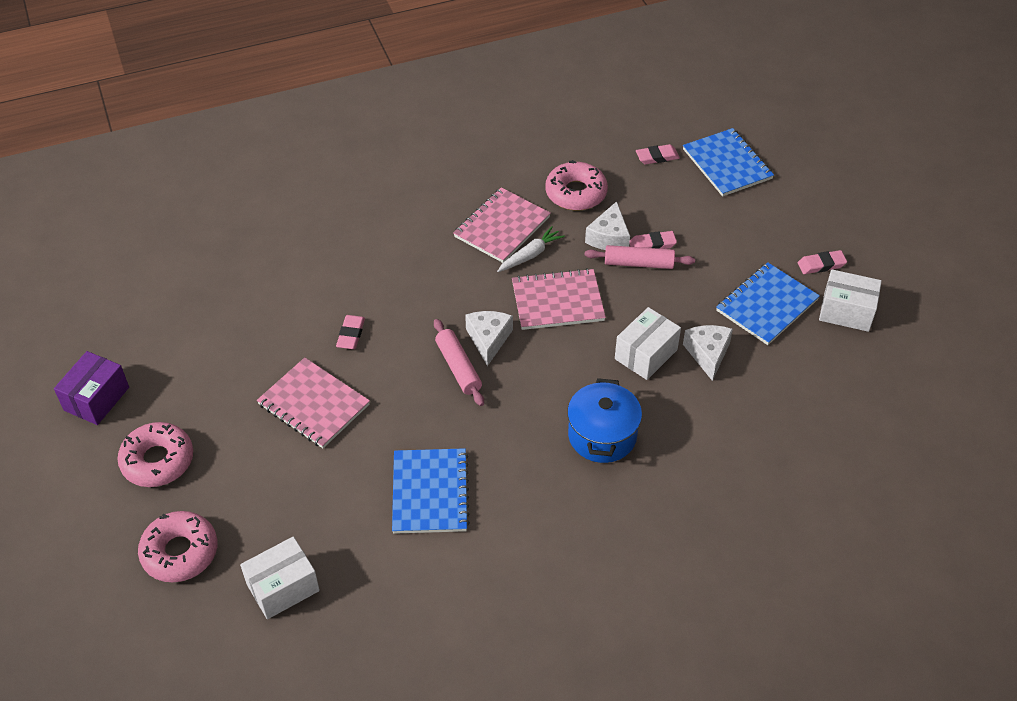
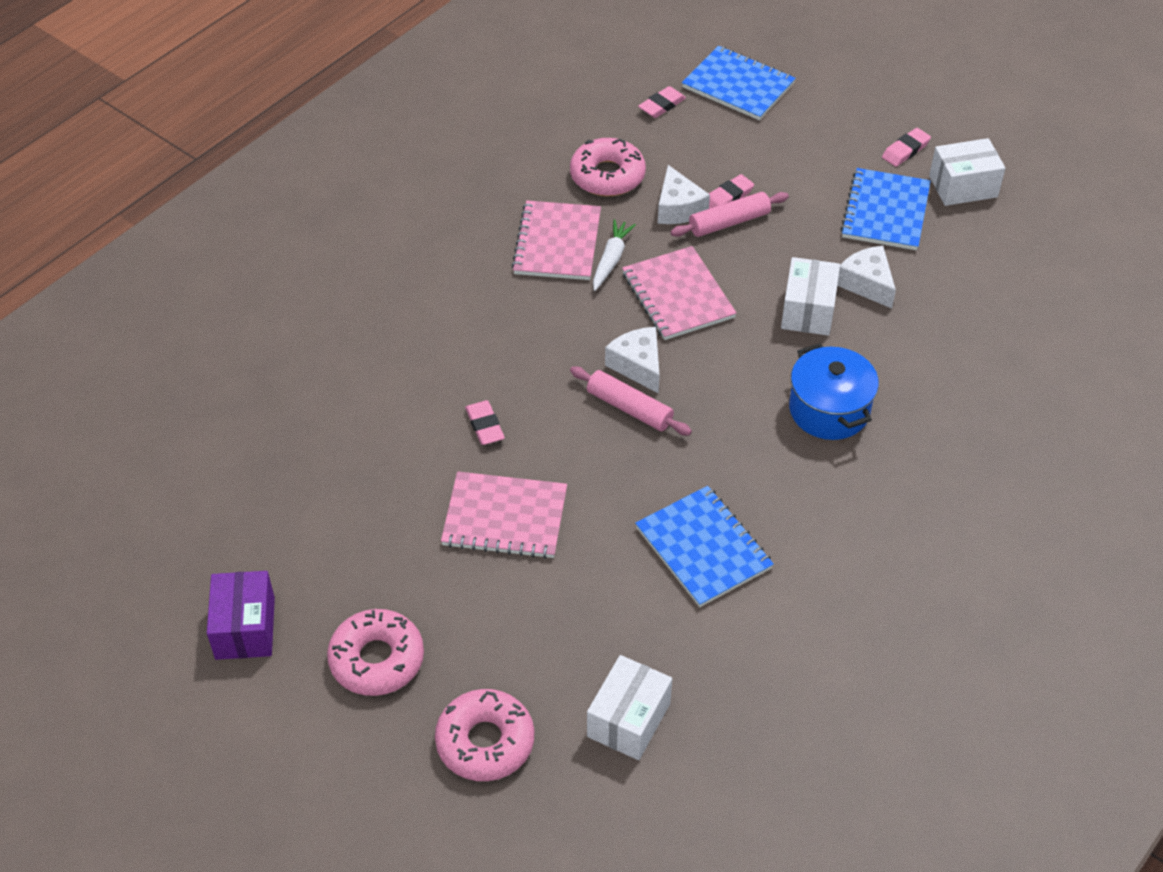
camera: 30 degrees left, 0 degrees up
pink notebook [512,268,606,330] -> pink notebook turned 75 degrees counterclockwise [622,246,737,340]

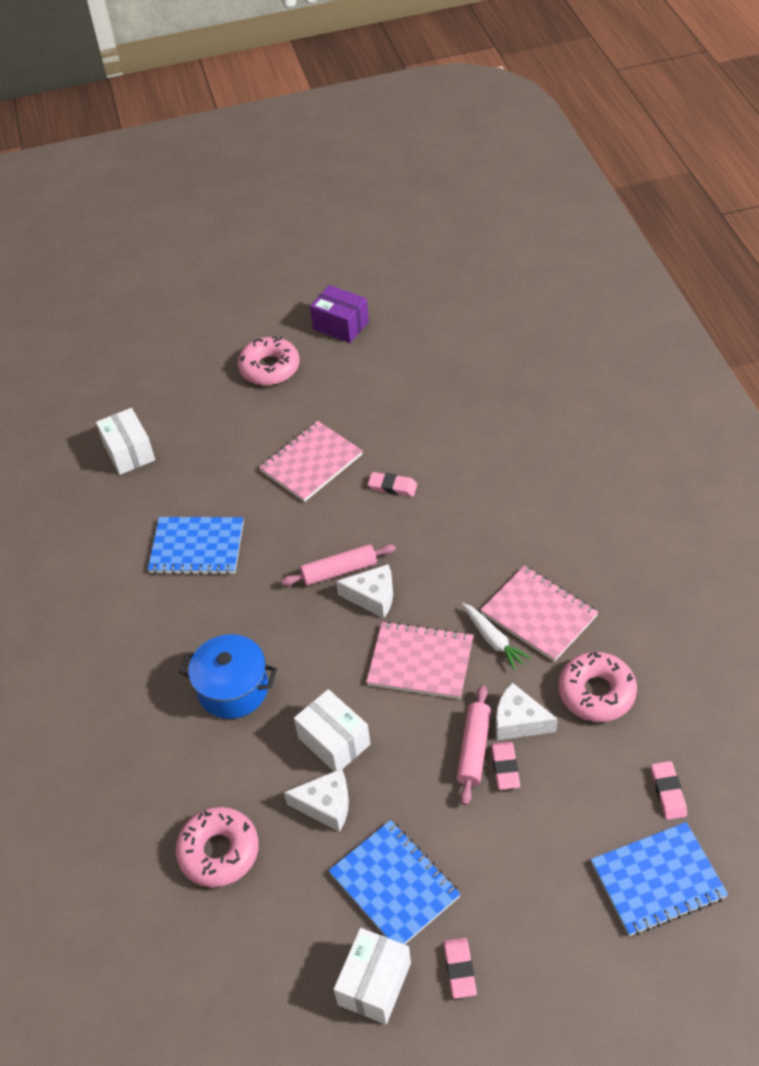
camera: 130 degrees right, 0 degrees up
pink donut [435,689,534,781] -> pink donut moved to [175,807,259,887]

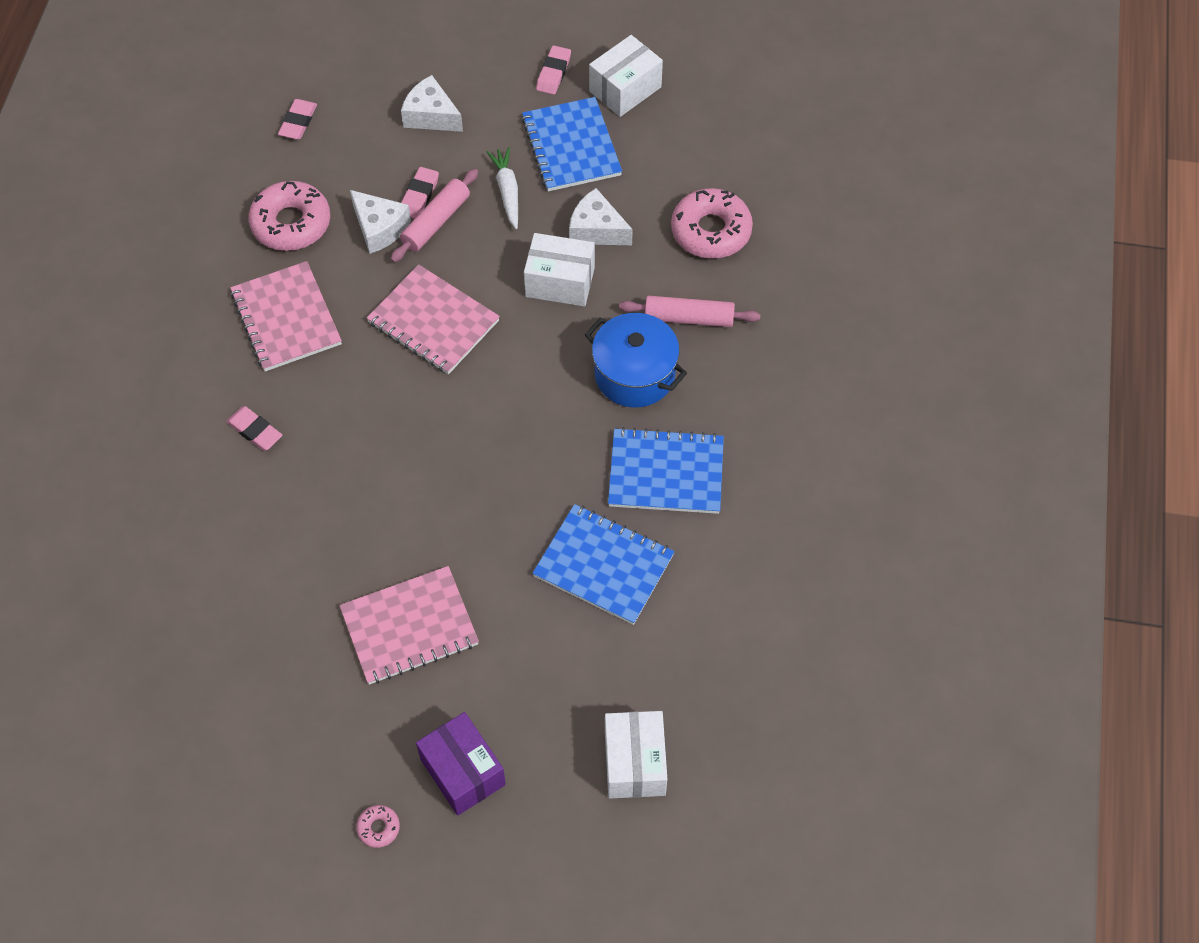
camera: 160 degrees left, 10 degrees up
pink donut [238,336,300,385] -> pink donut [356,805,400,848], size x0.44
pink rolling pin [281,544,396,586] -> pink rolling pin moved to [619,296,760,327]
white box [294,689,370,771] -> white box turned 60 degrees counterclockwise [524,233,595,306]
purple box [310,285,369,343] -> purple box moved to [416,712,506,815]
white cheese [336,564,393,618] -> white cheese moved to [401,75,463,132]
pink eraser [368,472,417,497] -> pink eraser moved to [226,406,282,451]
white carrot [462,603,531,670] -> white carrot moved to [487,147,518,229]
blue notebook [591,822,728,936] -> blue notebook moved to [608,427,724,514]

